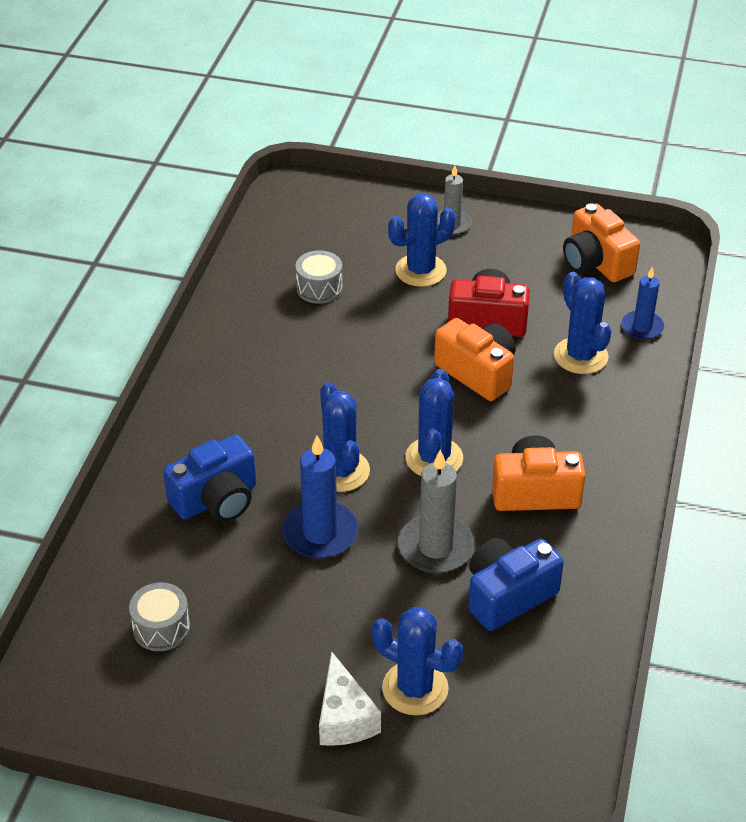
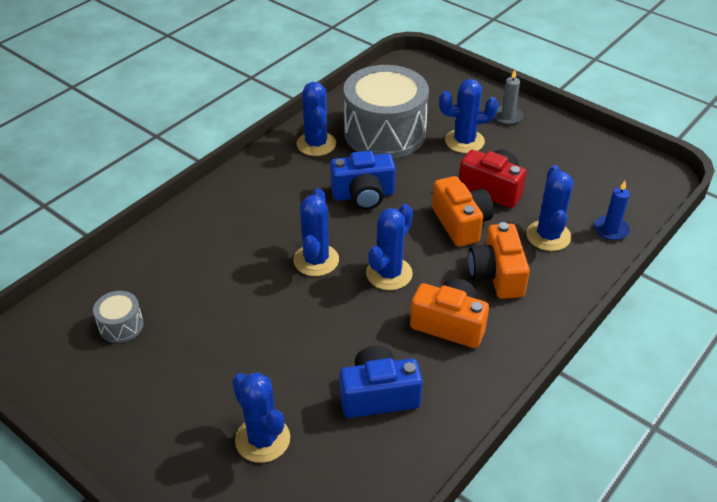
camera: 25 degrees right, 0 degrees up
blue camera [163,434,256,522] -> blue camera moved to [330,151,396,210]
blue candle [282,436,358,559] -> none
grey drum [296,250,343,304] -> grey drum [344,65,429,158], size x2.34
white cheese [319,651,381,746] -> none
grey candle [398,449,475,573] -> none
orange camera [563,203,640,282] -> orange camera moved to [468,222,530,299]
none -> blue cactus [296,82,336,156]

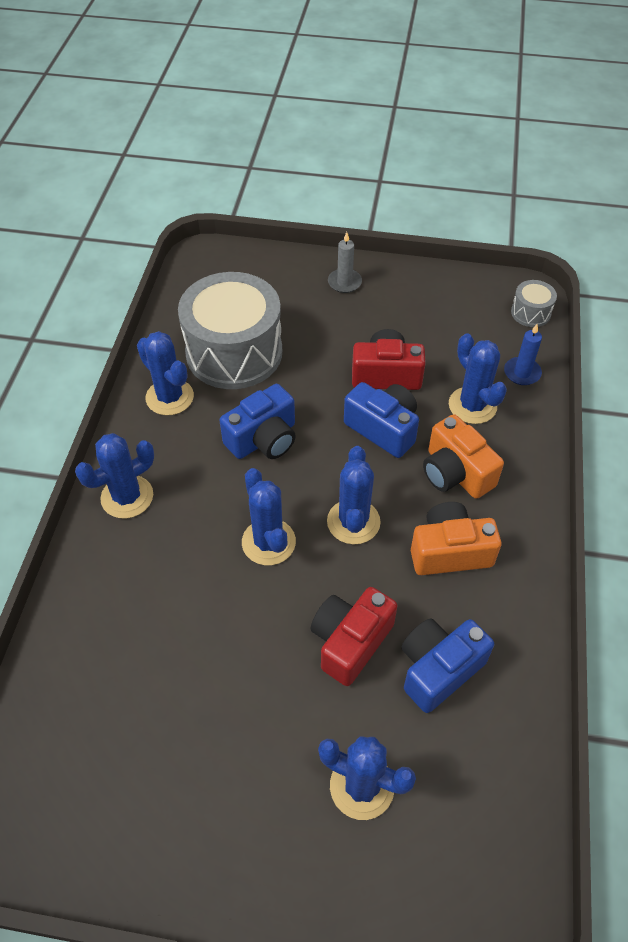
camera: 30 degrees left, 10 degrees up
grey drum [93,291,144,343] -> grey drum moved to [511,280,557,327]
orange camera [432,176,494,247] -> blue camera [344,382,419,458]
blue cactus [439,79,498,153] -> blue cactus moved to [75,433,154,519]
none -> red camera [311,587,397,686]

